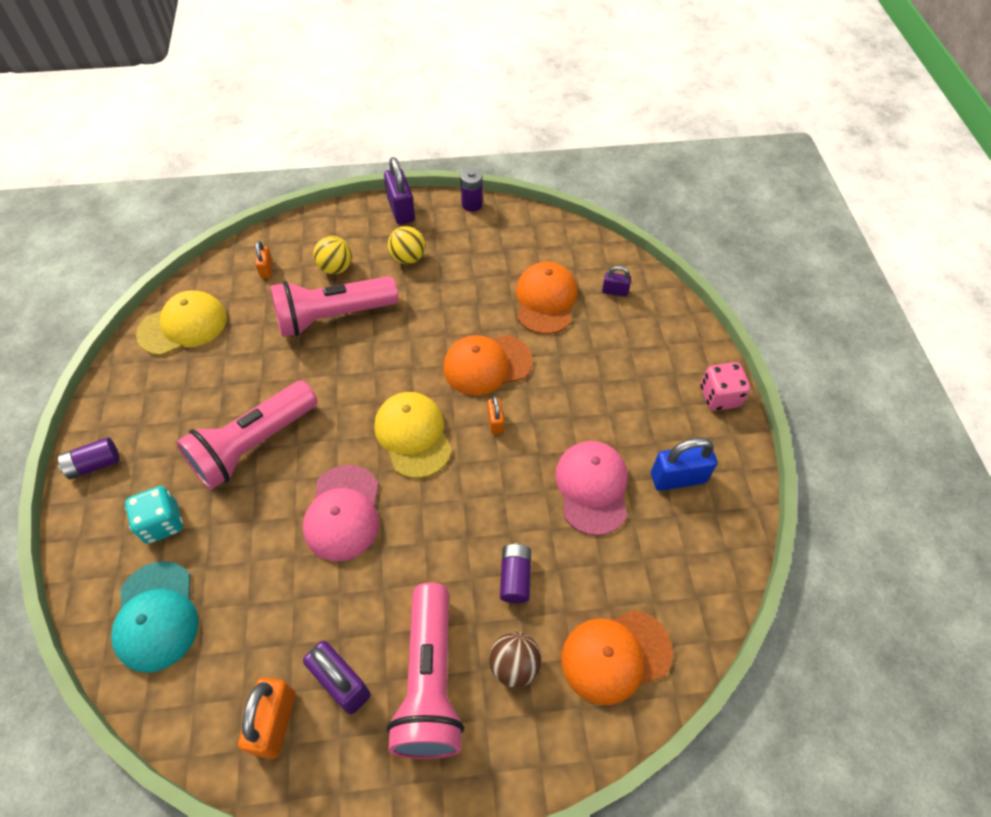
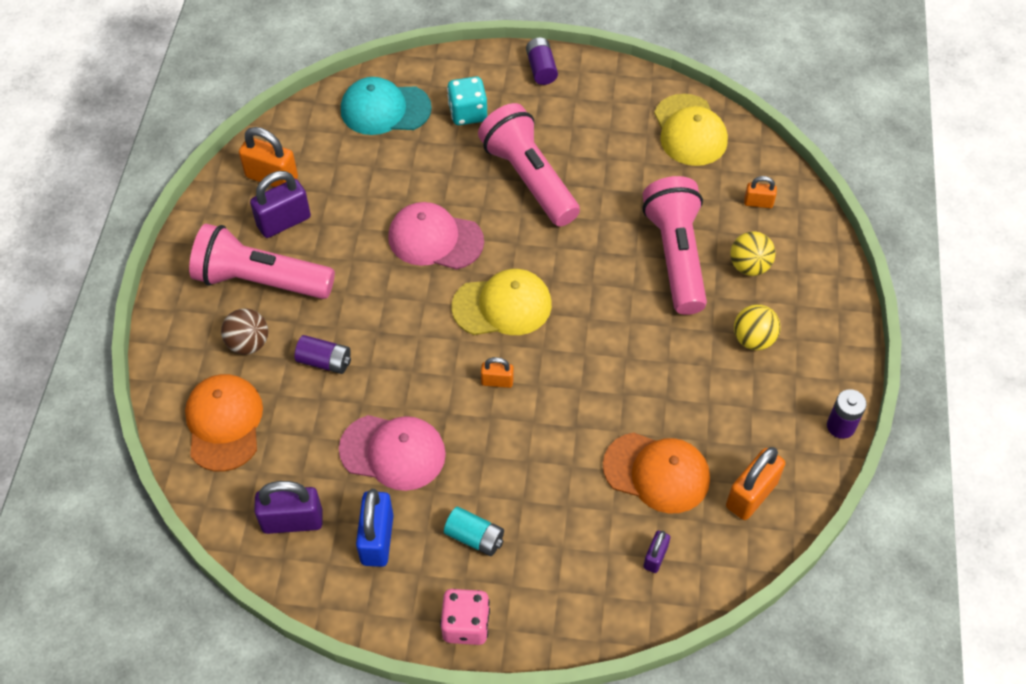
camera: 105 degrees right, 0 degrees up
purple padlock [384,157,415,225] -> purple padlock moved to [254,481,323,534]
orange cap [443,335,533,396] -> none
none -> turquoise battery [444,507,504,556]
none -> orange padlock [726,447,785,520]

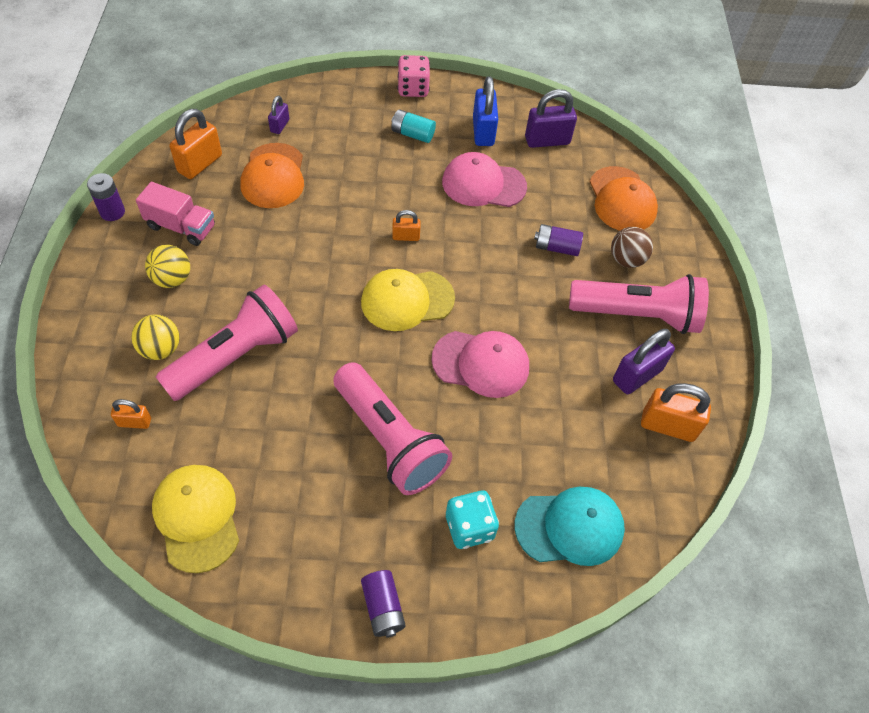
camera: 170 degrees right, 0 degrees up
orange cap [603,432,710,514] -> orange cap turned 105 degrees counterclockwise [240,143,304,208]
pink flashlight [642,176,707,315] -> pink flashlight turned 120 degrees counterclockwise [156,284,298,401]
none -> pink truck [136,182,215,246]

